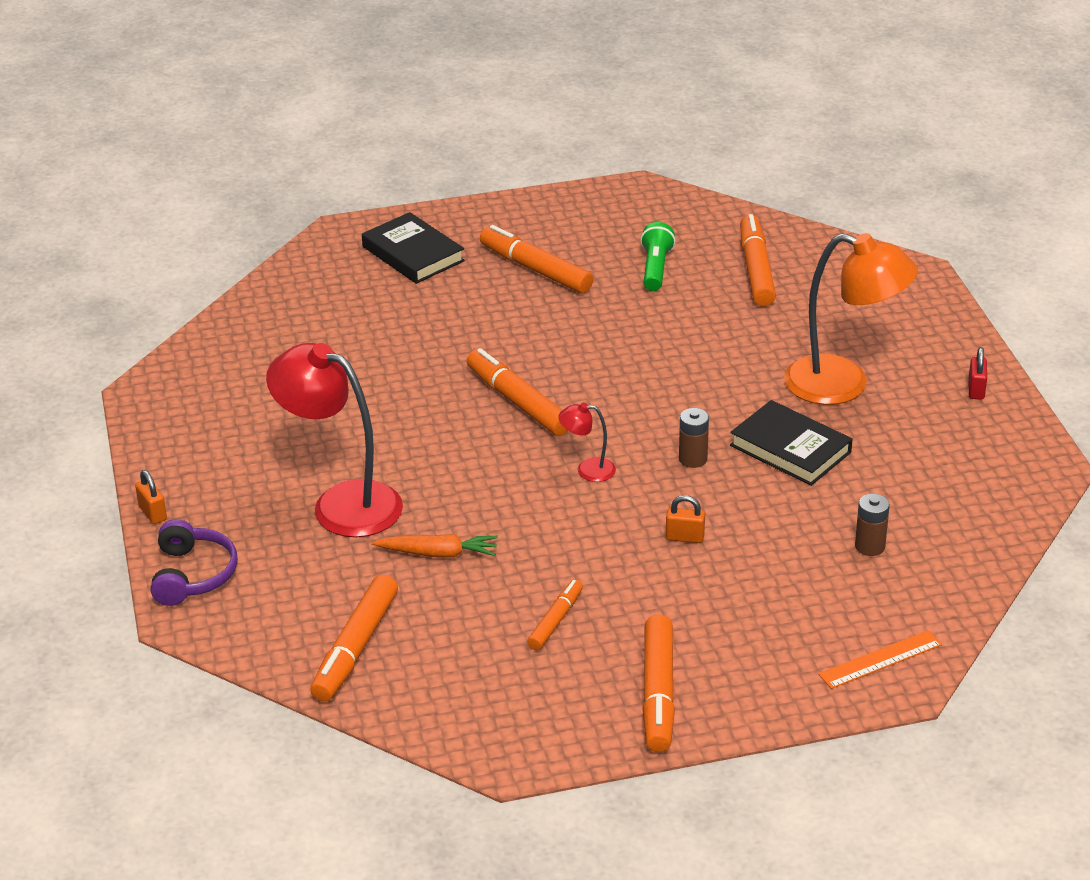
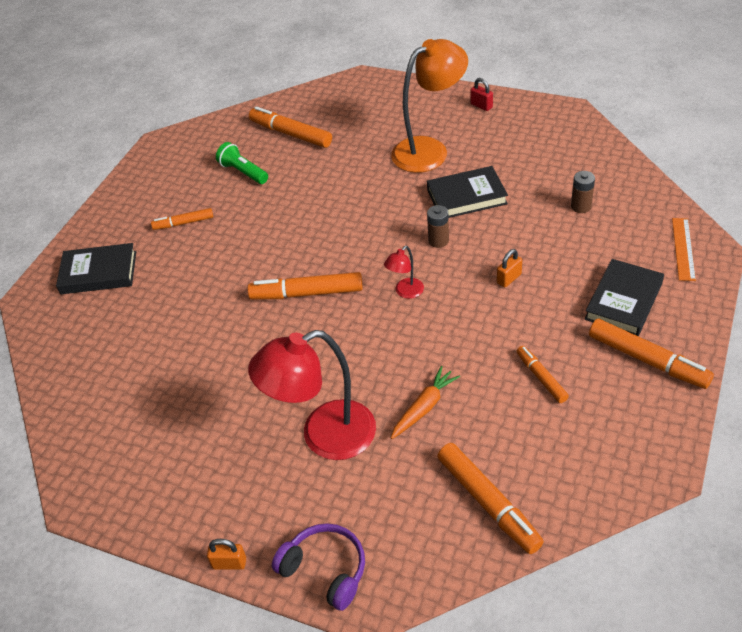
camera: 50 degrees left, 10 degrees up
orange marker [480,225,593,293] -> orange marker [151,208,213,230], size x0.59
none -> black book [585,259,664,336]

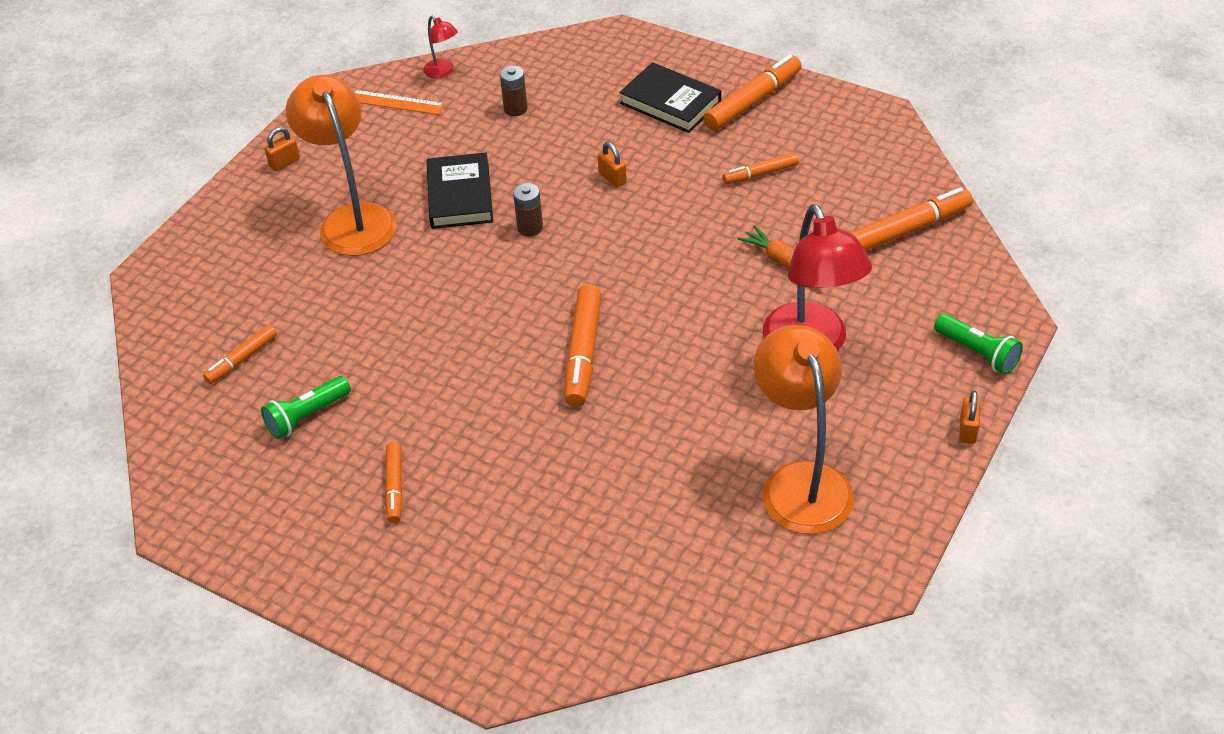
camera: 85 degrees left, 0 degrees up
black book [56,243,136,294] -> none
orange marker [249,106,332,148] -> orange marker [203,325,277,384], size x0.59
purple headphones [272,523,365,611] -> green flashlight [934,314,1023,374]
red lamp [384,246,424,299] -> red lamp moved to [423,16,458,79]
red padlock [471,78,493,111] -> orange padlock [264,127,300,171]
orange ruler [672,218,696,281] -> orange ruler moved to [353,90,445,115]
none -> orange lamp [753,325,854,534]

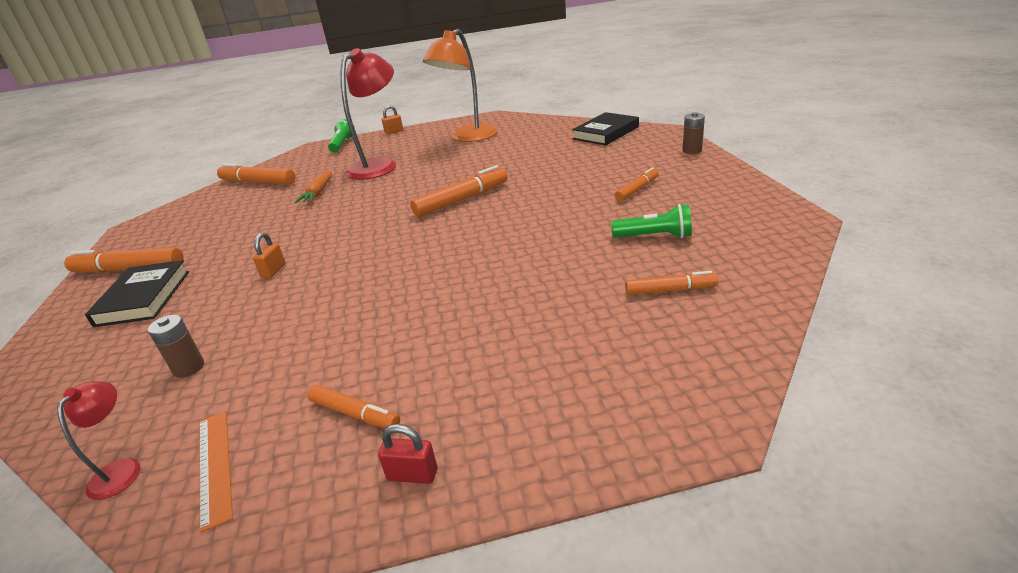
camera: 130 degrees left, 15 degrees down
orange padlock [264,127,300,171] -> red padlock [378,424,437,484]
orange lamp [286,75,397,256] -> none
black book [427,153,493,229] -> black book moved to [572,112,639,145]
brown battery [513,183,543,236] -> brown battery moved to [683,112,705,154]
orange marker [723,153,799,184] -> orange marker moved to [307,385,400,428]

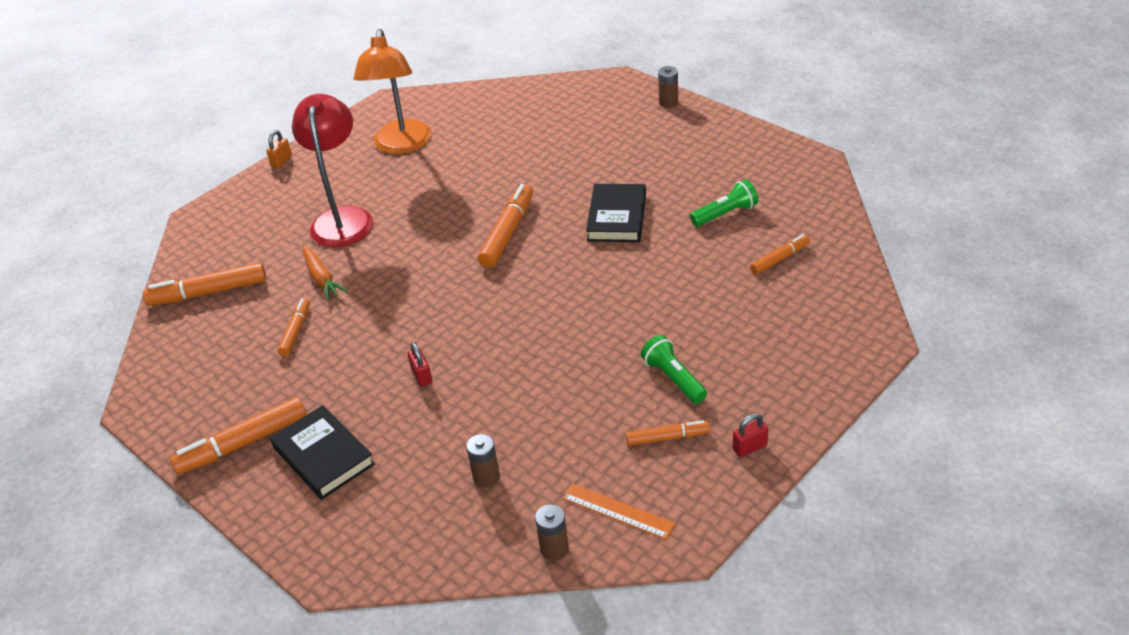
camera: 35 degrees left, 10 degrees up
red lamp [57,381,141,500] -> brown battery [535,505,569,561]
orange padlock [253,232,286,278] -> red padlock [407,342,432,387]
green flashlight [328,119,355,152] -> green flashlight moved to [641,335,707,404]
black book [572,112,639,145] -> black book moved to [586,184,646,242]
orange marker [615,167,659,201] -> orange marker moved to [278,298,310,356]

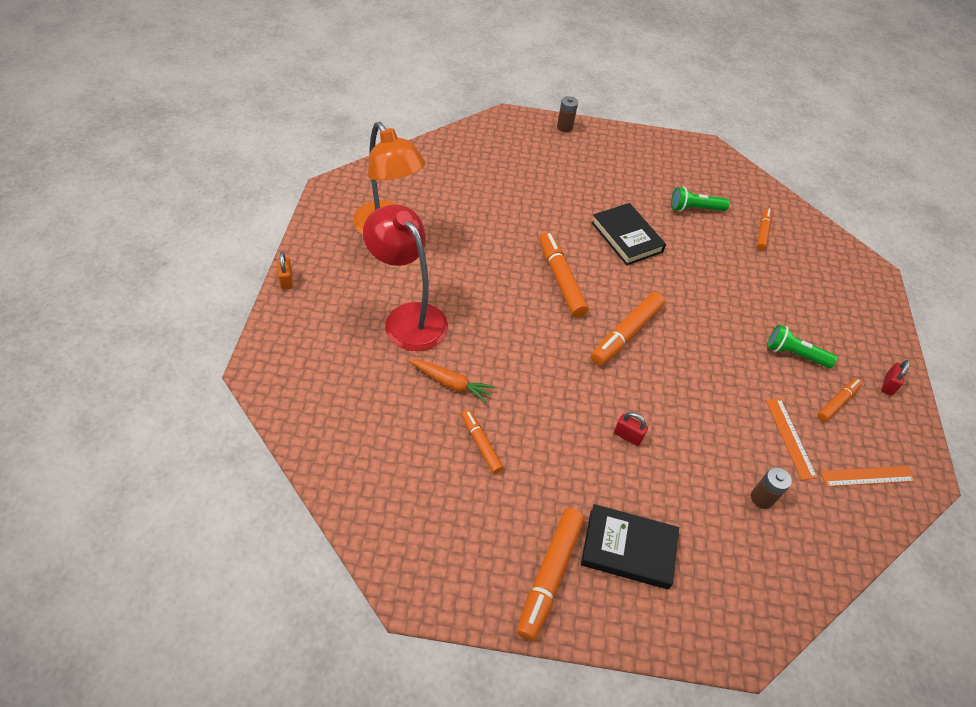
camera: 45 degrees left, 10 degrees up
orange marker [143,262,266,306] -> orange marker moved to [591,292,665,366]
brown battery [535,505,569,561] -> none
green flashlight [690,180,758,227] -> green flashlight turned 120 degrees counterclockwise [671,187,730,212]
none -> orange ruler [766,398,817,480]

